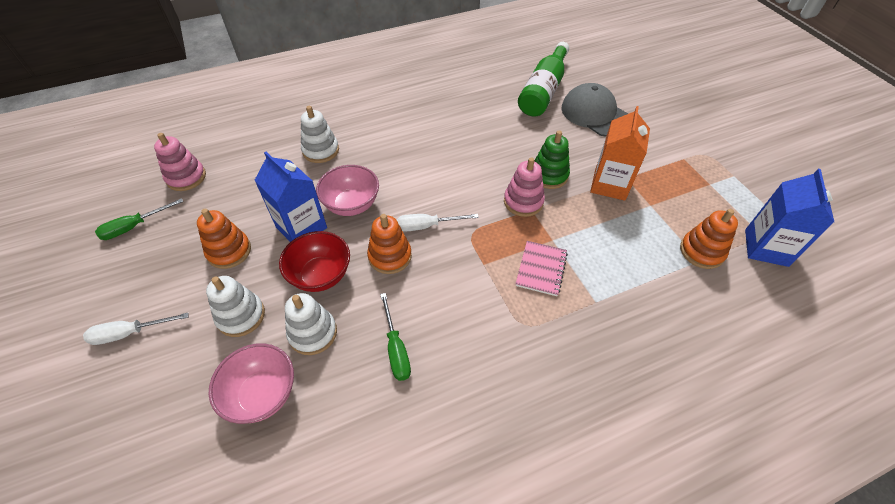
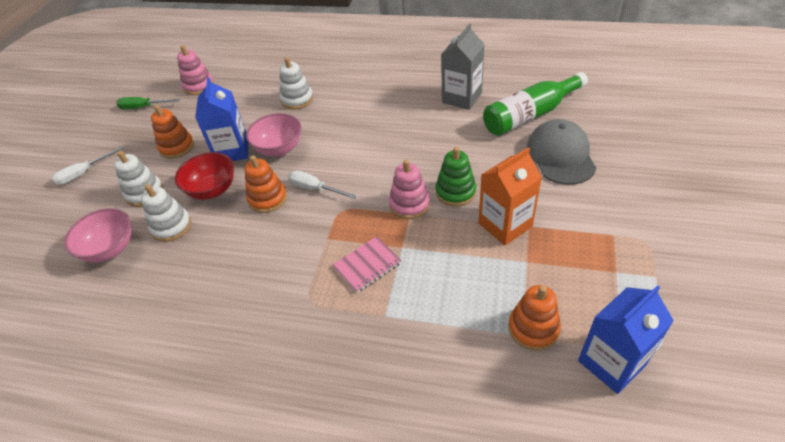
camera: 40 degrees right, 5 degrees down
white screwdriver [83,313,189,345] -> white screwdriver turned 60 degrees counterclockwise [52,146,124,185]
green screwdriver [380,293,411,381] -> none
none -> grey carton [441,23,485,110]

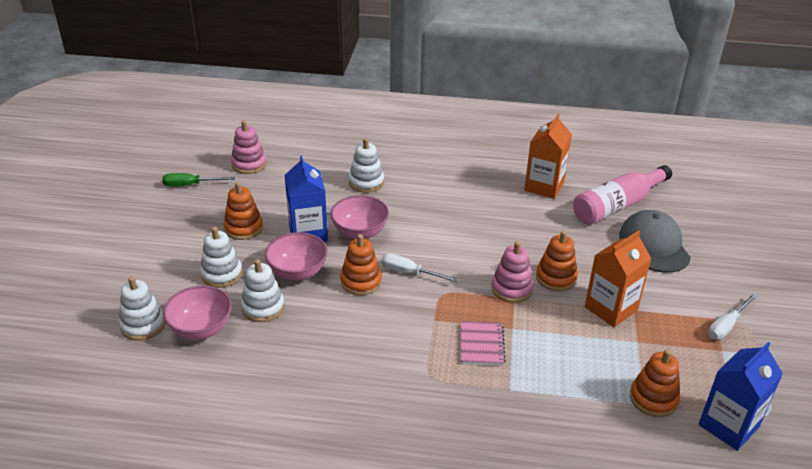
camera: 10 degrees left, 10 degrees down
white screwdriver [52,146,124,185] -> white screwdriver moved to [708,293,758,340]
red bowl [175,152,234,200] -> pink bowl [265,232,328,281]
pink notebook [333,236,402,293] -> pink notebook turned 45 degrees counterclockwise [461,321,506,366]
green stacking toy [436,147,476,207] -> orange stacking toy [536,231,578,291]
grey carton [441,23,485,110] -> orange carton [524,114,572,199]
green bottle [483,72,588,136] -> pink bottle [573,165,672,225]
none -> white stacking toy [119,276,165,341]

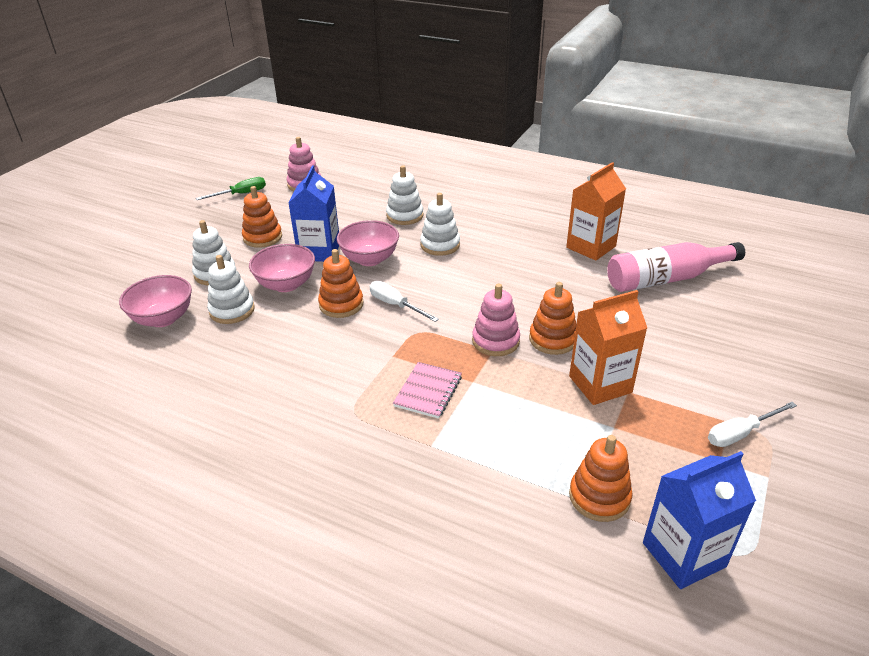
camera: 20 degrees right, 0 degrees up
white stacking toy [119,276,165,341] -> white stacking toy moved to [420,193,460,256]
green screwdriver [162,173,235,187] -> green screwdriver turned 135 degrees clockwise [196,177,266,200]
grey cap [619,210,691,273] -> none

